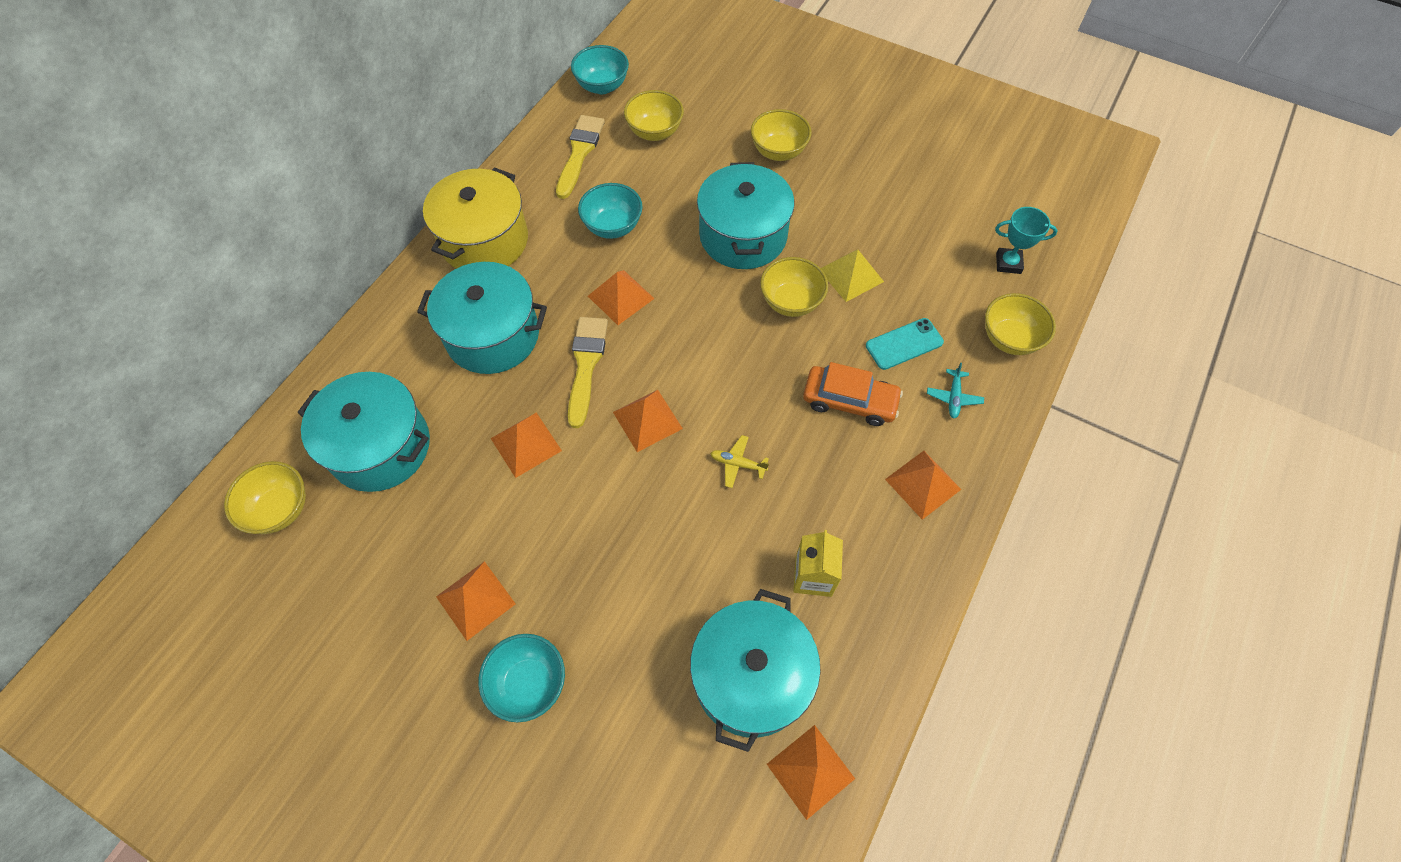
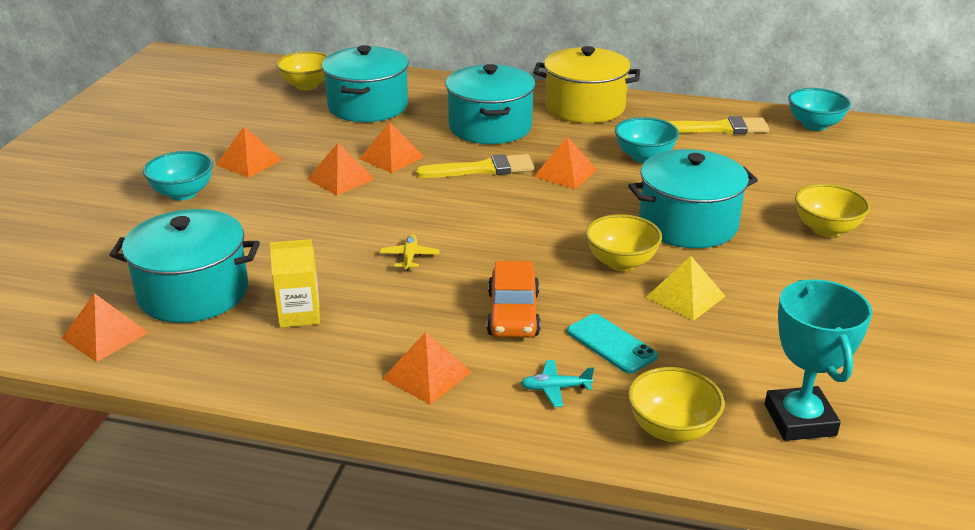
camera: 75 degrees right, 30 degrees down
orange pyramid [613,390,683,452] -> orange pyramid moved to [308,143,374,196]
yellow bowl [624,90,684,141] -> none
turquoise trophy [995,207,1058,274] -> turquoise trophy [765,280,872,441], size x1.59

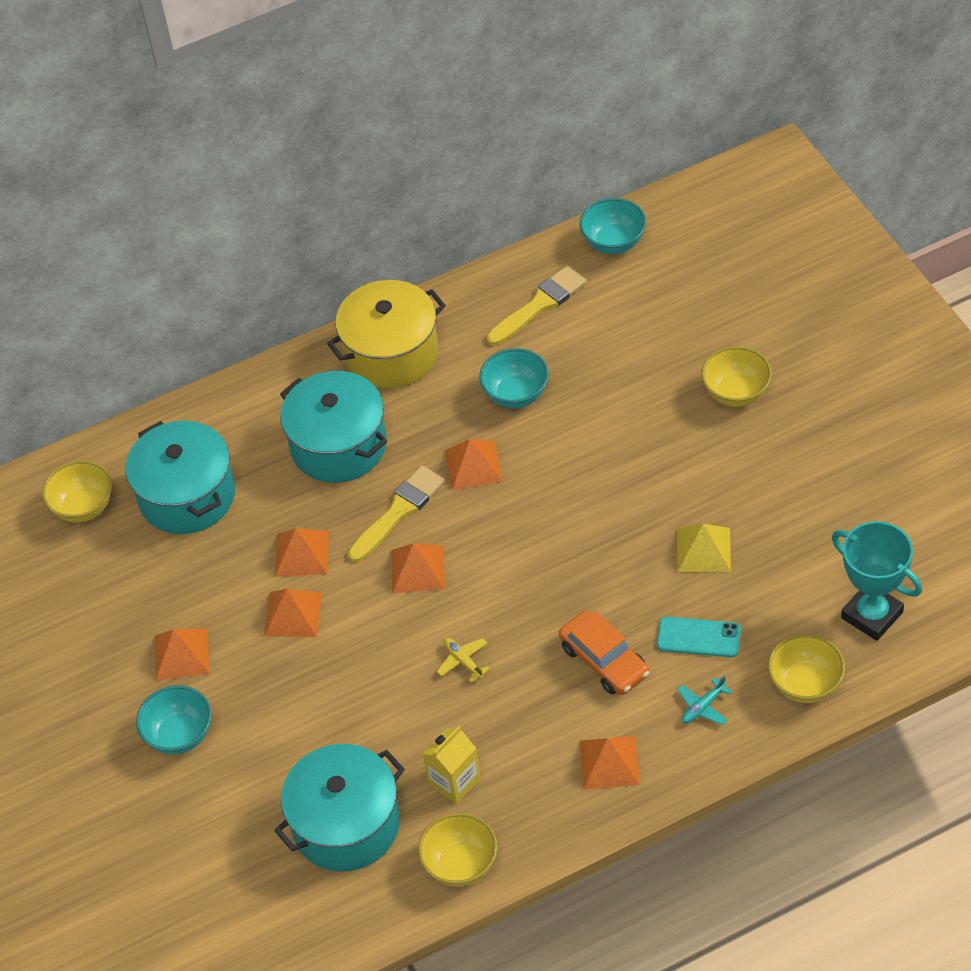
camera: 35 degrees left, 20 degrees up
orange pyramid [61,293,149,362] -> orange pyramid moved to [391,544,445,593]
yellow bowl [586,214,662,271] -> yellow bowl moved to [418,813,497,887]
turquoise pot [628,149,758,248] -> none

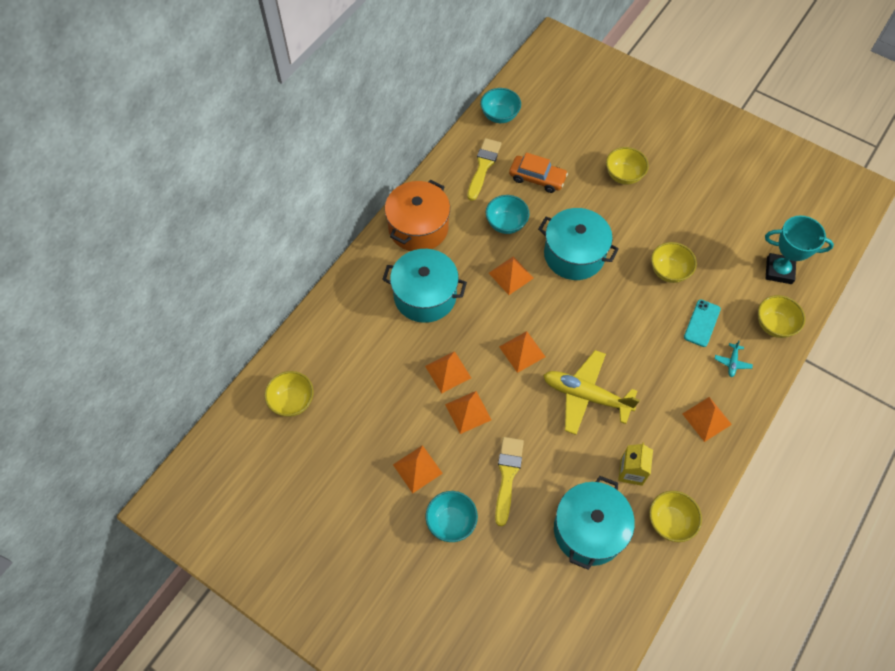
camera: 35 degrees left, 10 degrees up
turquoise pot [126,421,235,534] -> turquoise pot moved to [538,208,619,280]
yellow pot [327,280,446,389] -> orange pot [385,180,450,251]
yellow brush [348,466,445,562] -> yellow brush moved to [495,437,524,526]
yellow plane [436,638,490,683] -> yellow plane [543,350,640,435], size x2.45
orange car [559,610,650,695] -> orange car moved to [509,153,568,193]
turquoise phone [657,617,741,657] -> turquoise phone turned 45 degrees counterclockwise [684,299,721,347]
yellow pyramid [677,524,731,572] -> yellow bowl [651,242,697,283]

